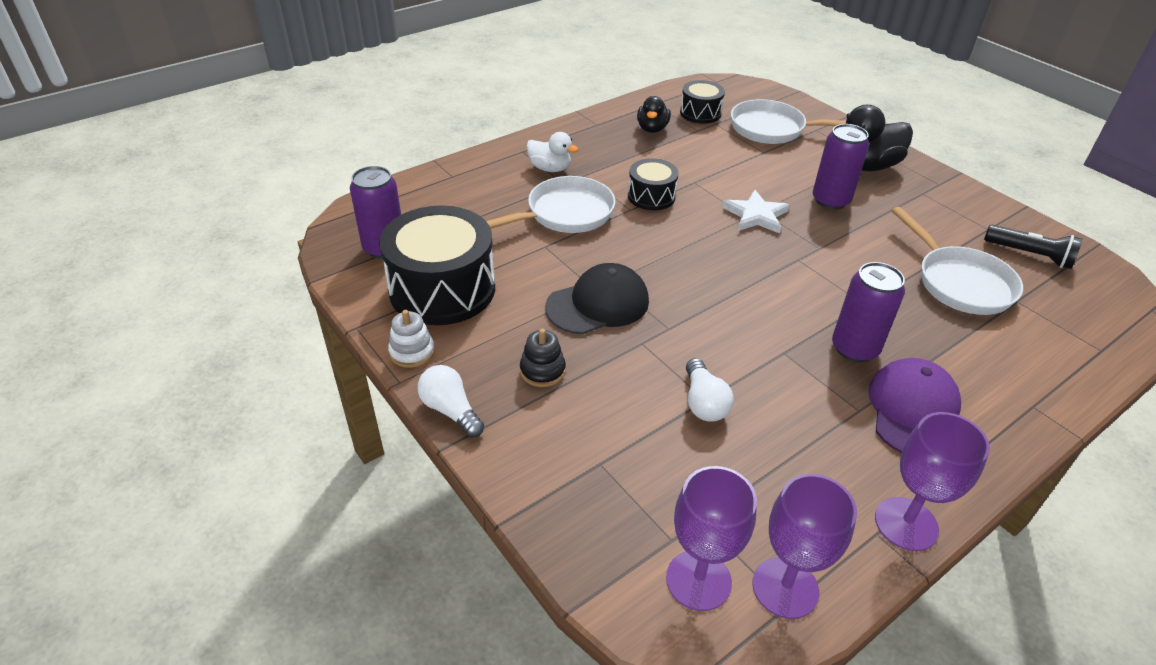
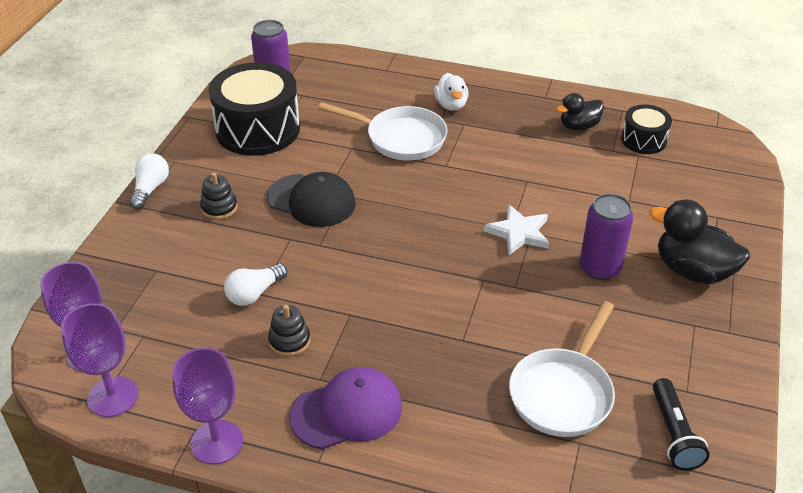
camera: 55 degrees right, 0 degrees up
white stacking toy [388,310,435,368] -> none
black drum [628,158,679,210] -> none
white pan [731,99,846,144] -> none
purple can [832,262,905,362] -> none
none -> black stacking toy [268,305,310,356]

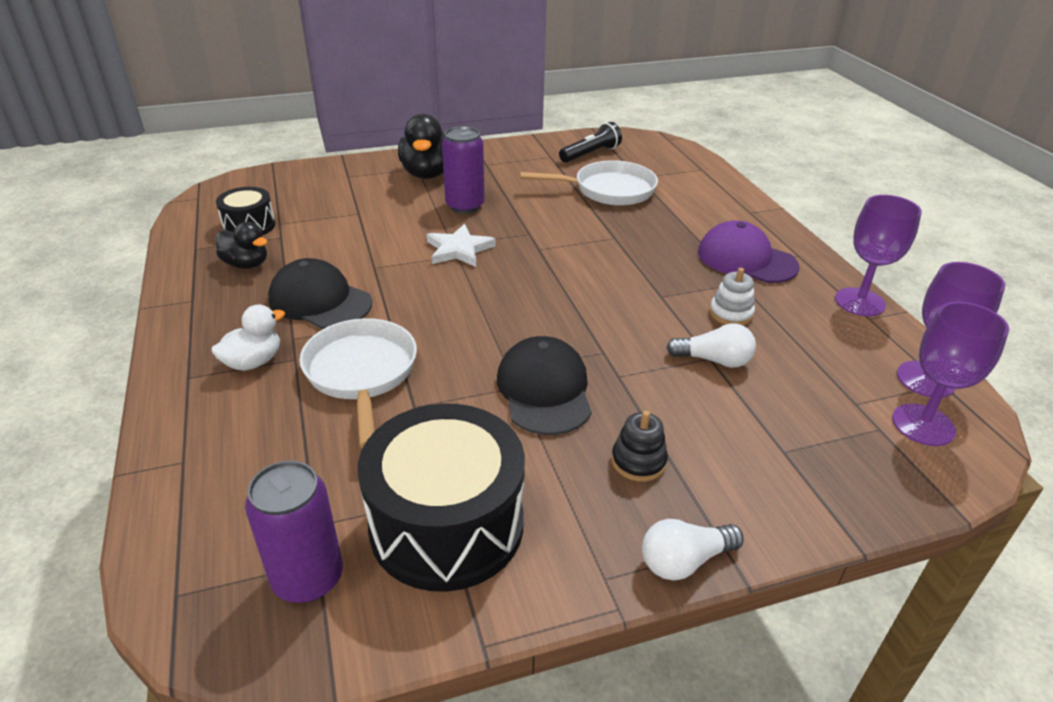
camera: 125 degrees left, 5 degrees down
black stacking toy [268,305,310,356] -> white stacking toy [710,268,755,325]
none -> black cap [268,258,372,329]

